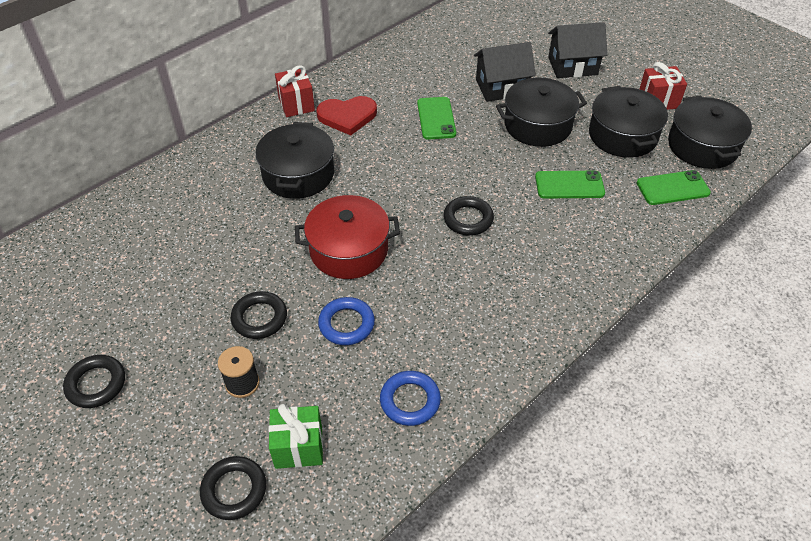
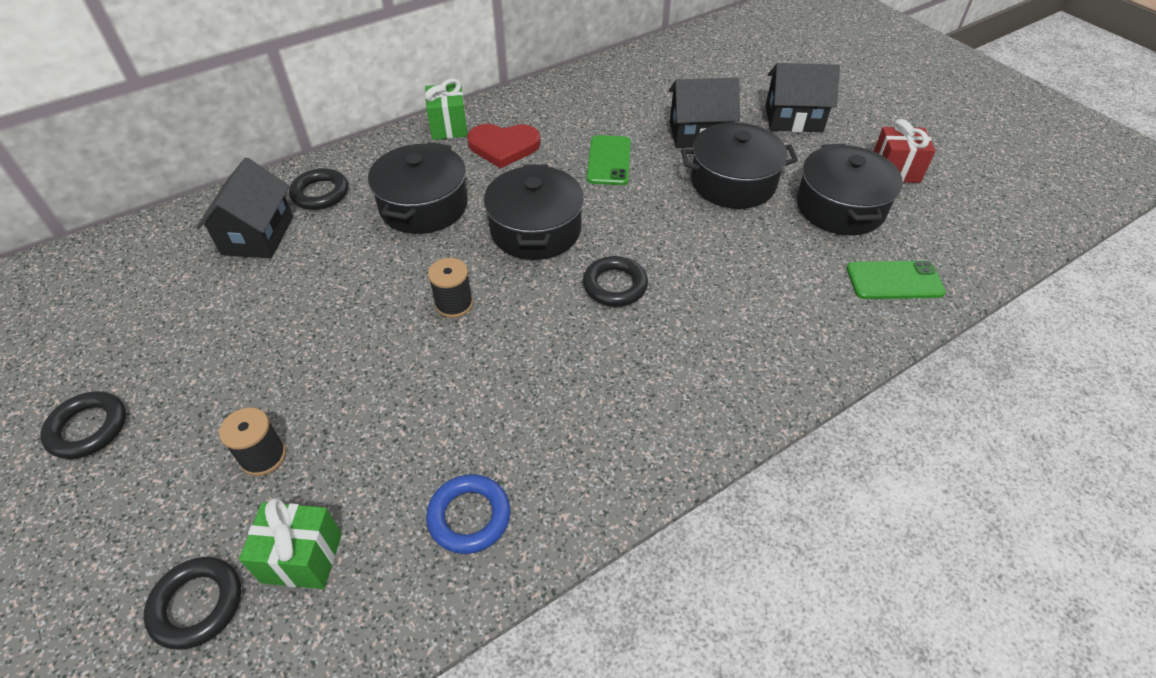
camera: 10 degrees right, 0 degrees up
black ring [231,291,287,339] -> black ring moved to [289,168,348,210]
red gift [275,65,315,117] -> green gift [425,79,468,140]
red pot [295,195,400,279] -> black spool [428,258,473,318]
blue ring [318,297,375,345] -> none
green phone [535,170,605,199] -> none
black pot [668,96,752,169] -> black pot moved to [484,164,584,260]
none -> black house [196,158,293,259]

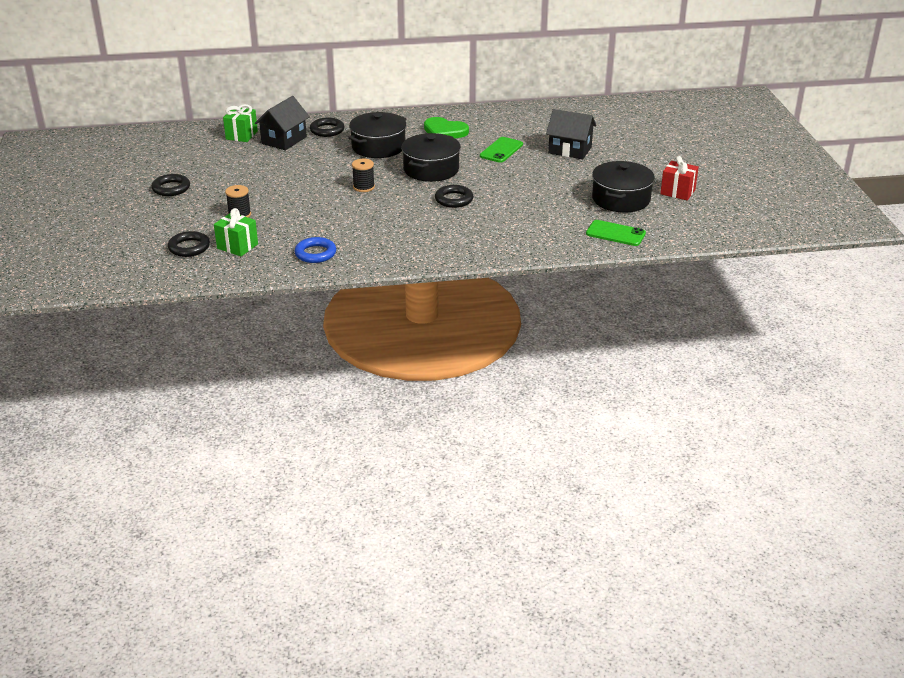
camera: 25 degrees right, 15 degrees down
green gift [425,79,468,140] -> green gift moved to [223,104,258,142]
red heart [467,124,541,168] -> green heart [424,117,469,138]
black pot [681,122,798,209] -> none
black house [765,63,840,132] -> none

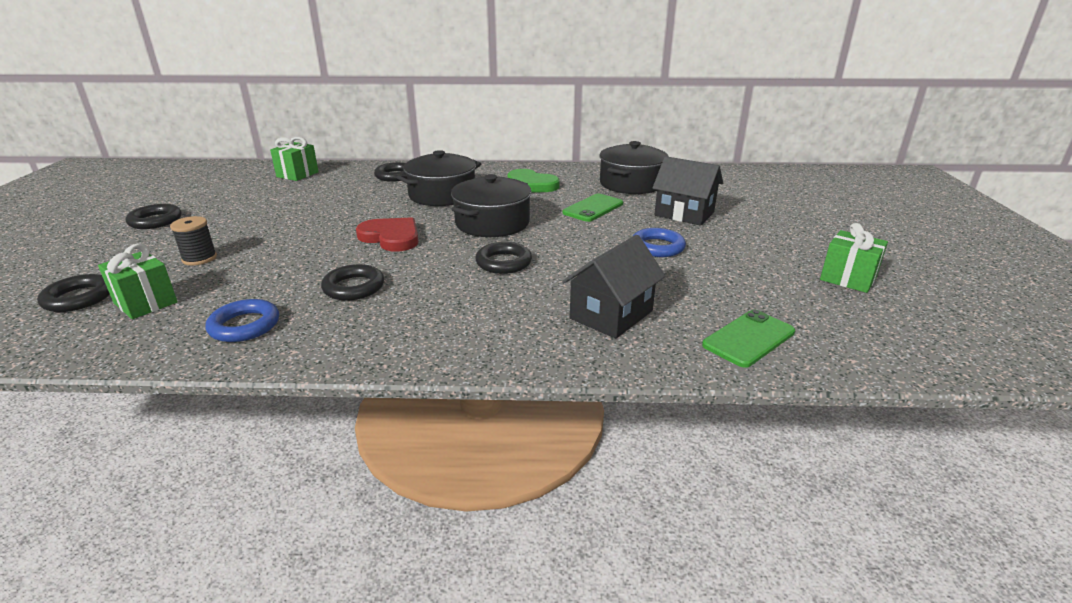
camera: 10 degrees right, 5 degrees down
black house [255,96,310,150] -> black house moved to [562,235,665,339]
black spool [352,159,375,192] -> red heart [356,217,419,252]
green phone [586,220,646,246] -> green phone turned 75 degrees counterclockwise [702,310,795,368]
black pot [592,161,655,213] -> black pot moved to [599,141,669,194]
red gift [660,156,699,200] -> green gift [820,223,888,293]
none -> black ring [321,264,384,301]
none -> blue ring [633,228,686,257]

